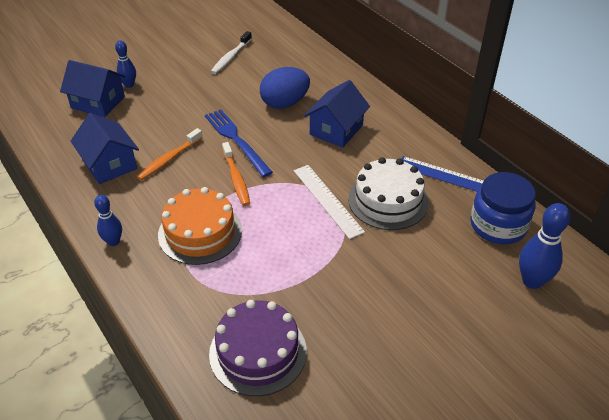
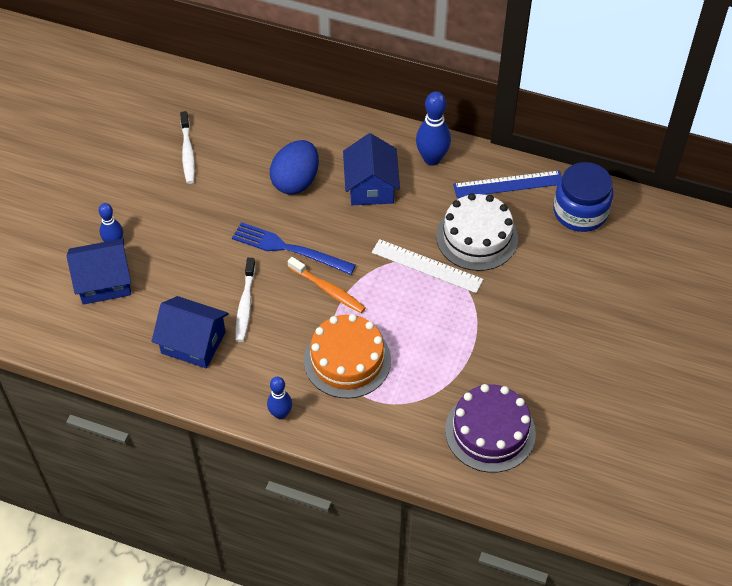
camera: 35 degrees left, 10 degrees up
orange toothbrush [136,128,203,180] -> white toothbrush [236,258,256,342]
blue bowling pin [519,203,570,289] -> blue bowling pin moved to [416,91,451,166]

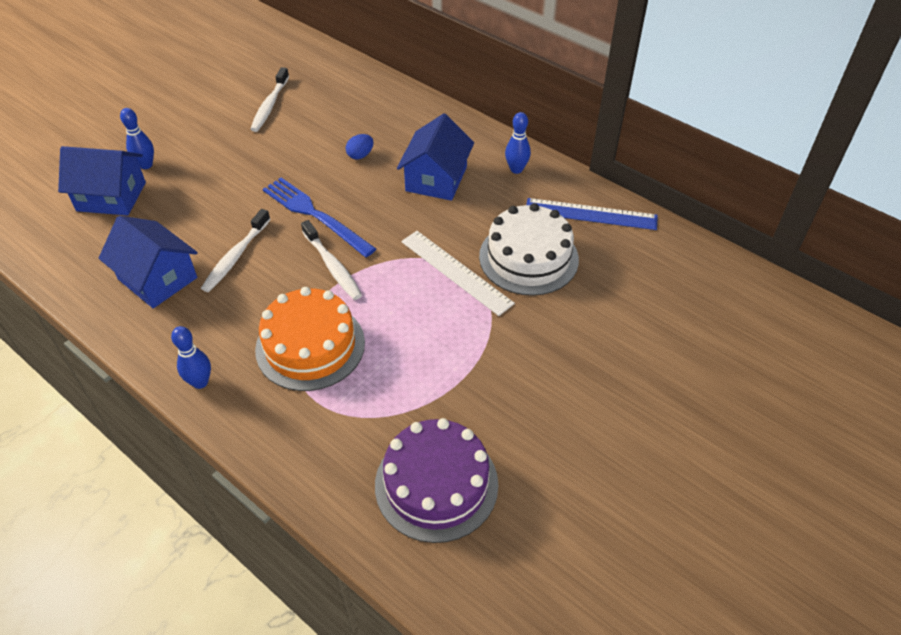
camera: 20 degrees right, 5 degrees down
blue egg [270,140,319,194] -> blue egg [346,134,374,159], size x0.46
orange toothbrush [288,257,366,313] -> white toothbrush [301,220,362,300]
blue bowling pin [416,91,451,166] -> blue bowling pin [505,112,531,174], size x0.63
blue jar [553,162,613,232] -> none

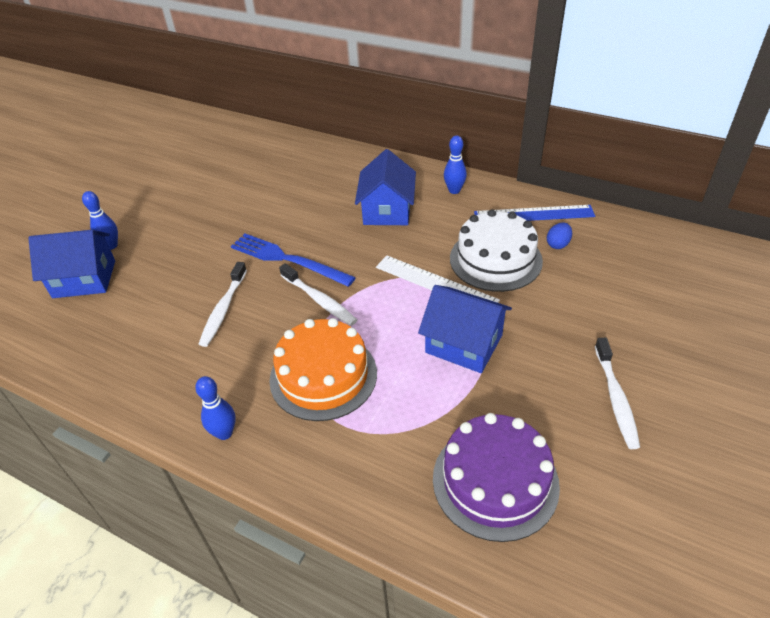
camera: 10 degrees left, 5 degrees down
blue house [99,216,198,308] -> blue house moved to [418,285,512,373]
white toothbrush [250,67,289,132] -> white toothbrush moved to [595,338,640,449]
blue egg [346,134,374,159] -> blue egg moved to [547,223,572,249]

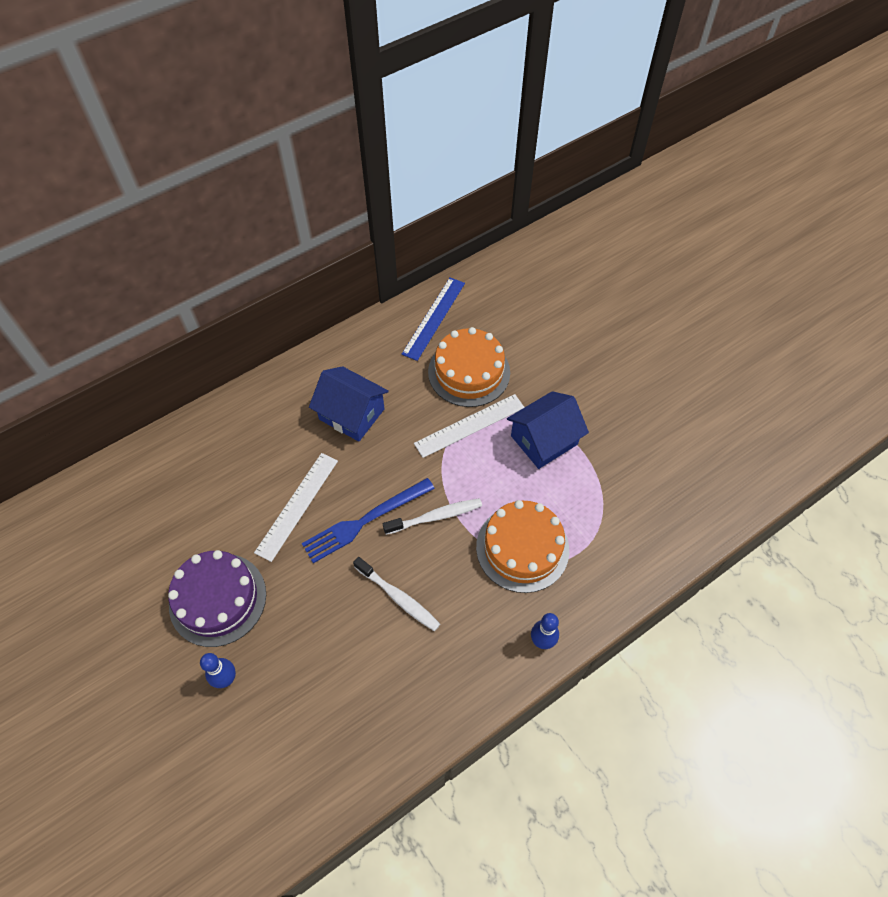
camera: 65 degrees left, 15 degrees up
blue house [28,230,115,298] -> none
purple cake [433,413,560,542] -> purple cake moved to [168,550,266,647]
blue bowling pin [444,135,467,194] -> none
white cake [450,209,543,292] -> orange cake [428,327,510,407]
blue egg [547,223,572,249] -> none
white toothbrush [595,338,640,449] -> none
none -> white ruler [254,453,338,562]

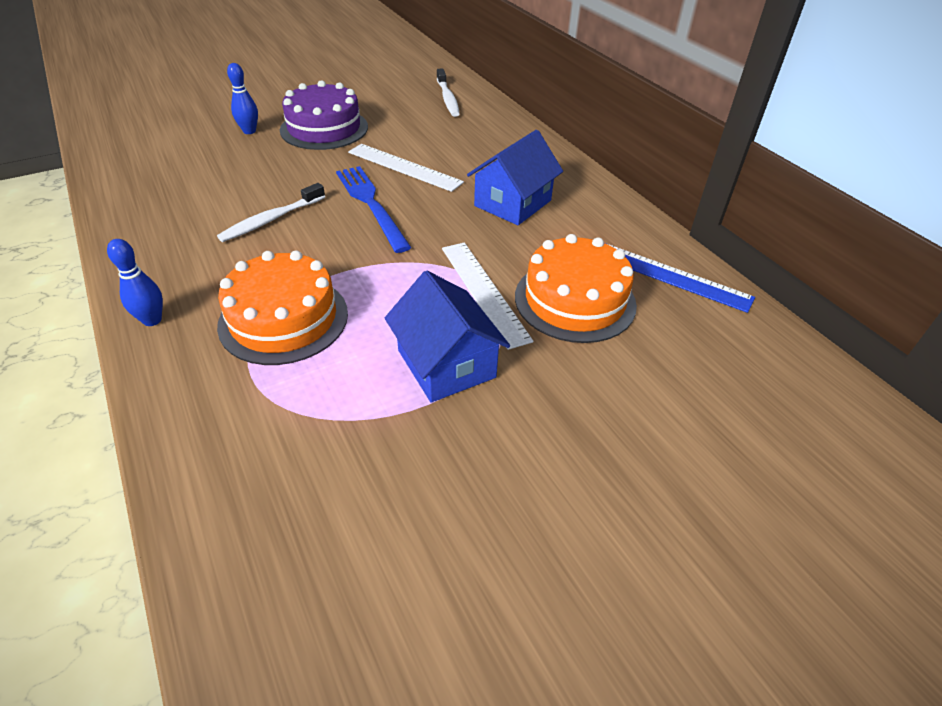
camera: 95 degrees right, 15 degrees down
white toothbrush [383,498,482,535] -> white toothbrush moved to [437,68,460,117]

